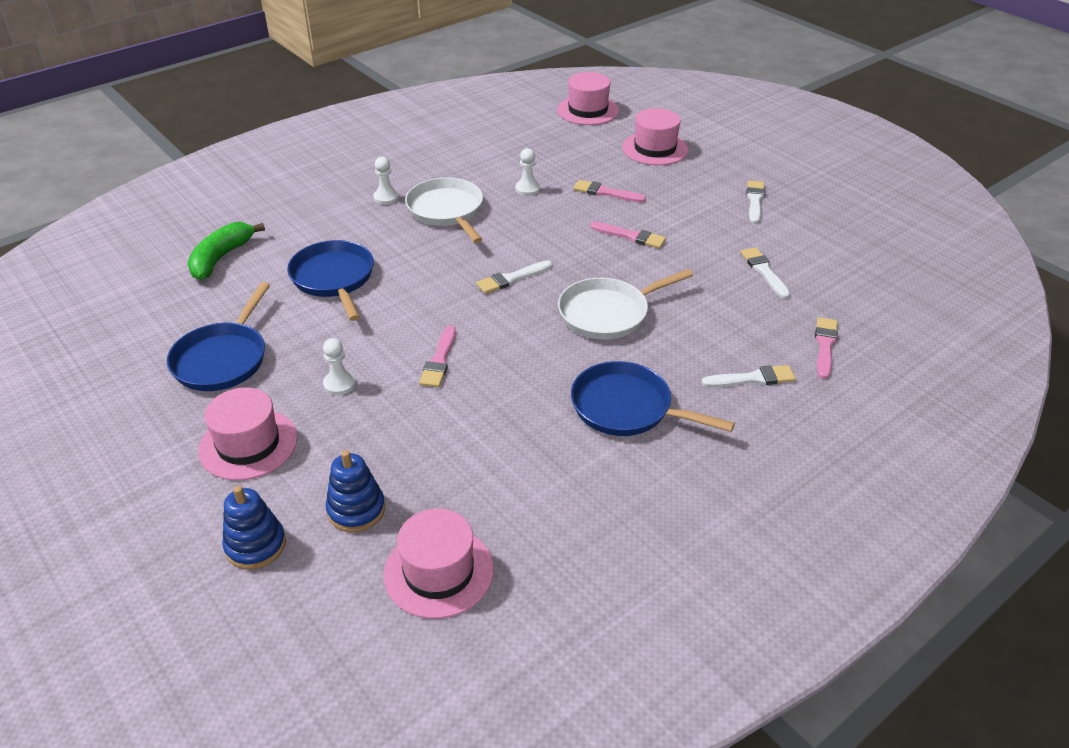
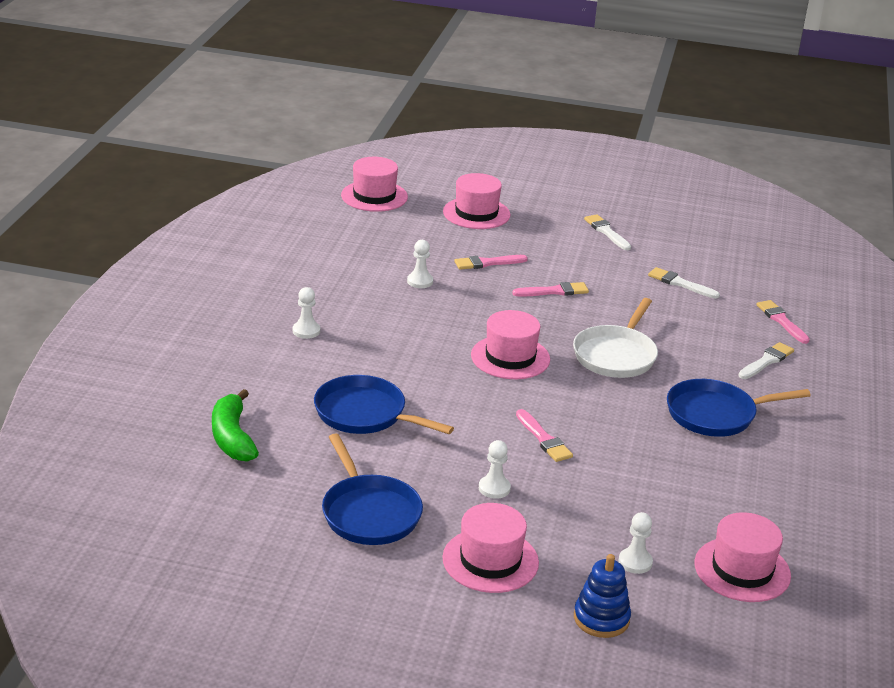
camera: 40 degrees left, 10 degrees down
blue stacking toy [326,450,385,532] -> white pawn [619,512,653,574]
white pan [405,178,483,243] -> none
white brush [476,260,552,294] -> pink hat [471,310,550,379]

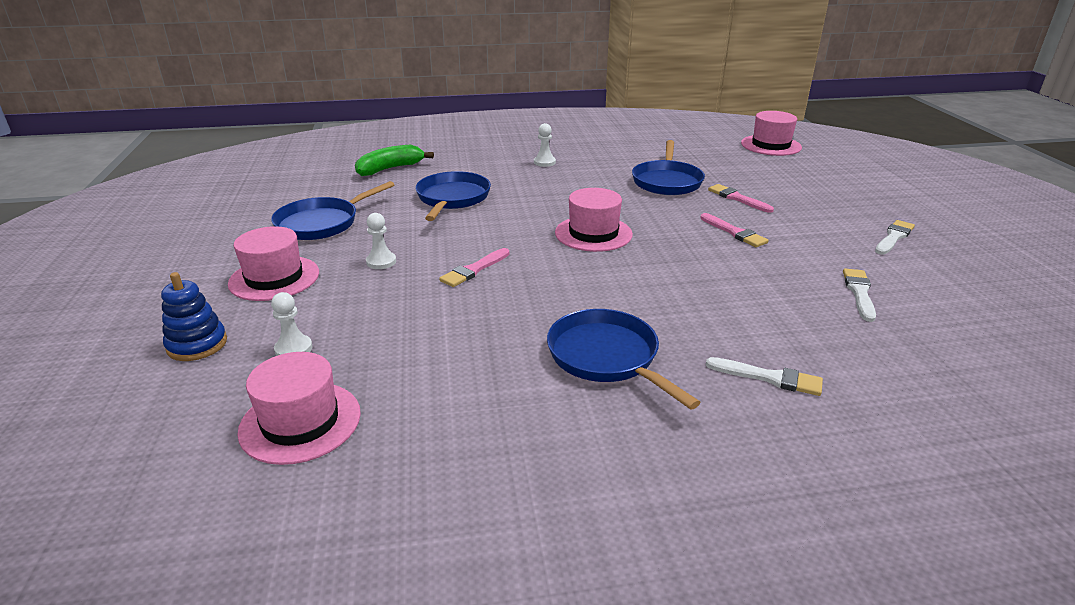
camera: 70 degrees right, 0 degrees up
white pawn [407,240,433,288] -> blue pan [632,140,705,195]
pink hat [443,173,510,229] -> none
white pan [573,298,658,378] -> none
pink brush [756,300,810,344] -> none

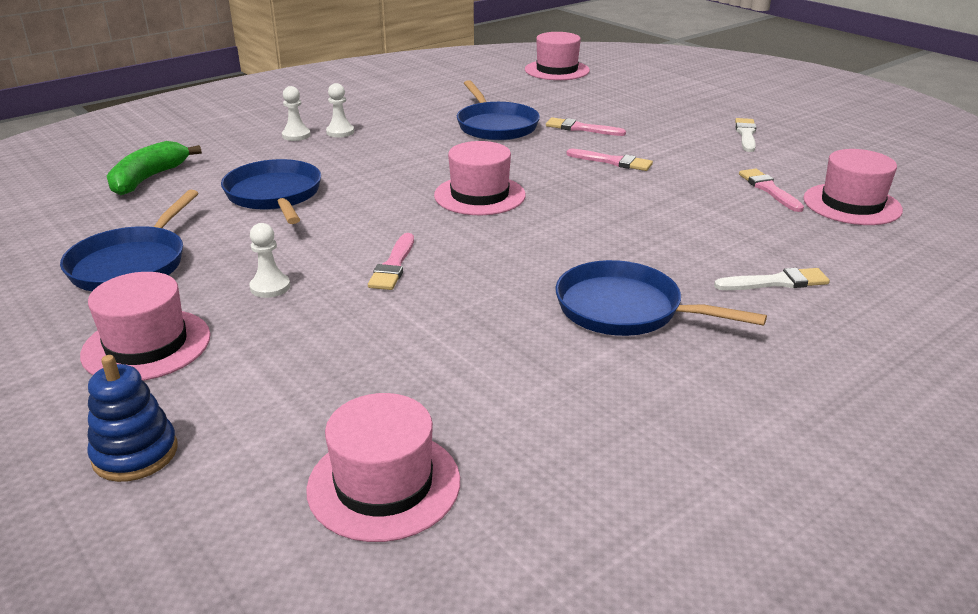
camera: 30 degrees left, 0 degrees up
white pawn [271,292,313,356] -> white pawn moved to [282,86,310,141]
white brush [843,268,876,322] -> pink brush [739,169,804,212]
none -> pink hat [803,149,903,225]

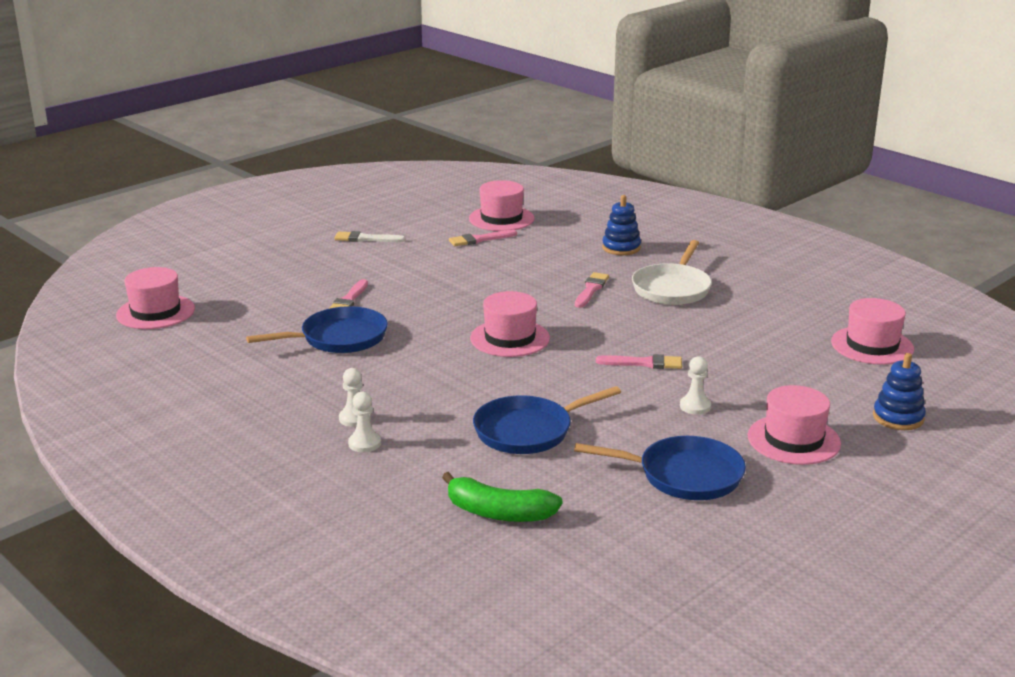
camera: 95 degrees left, 5 degrees down
blue pan [555,260,767,336] -> white pan [632,240,712,305]
pink brush [566,148,653,171] -> pink brush moved to [575,272,609,308]
white brush [714,268,830,290] -> blue stacking toy [602,195,641,255]

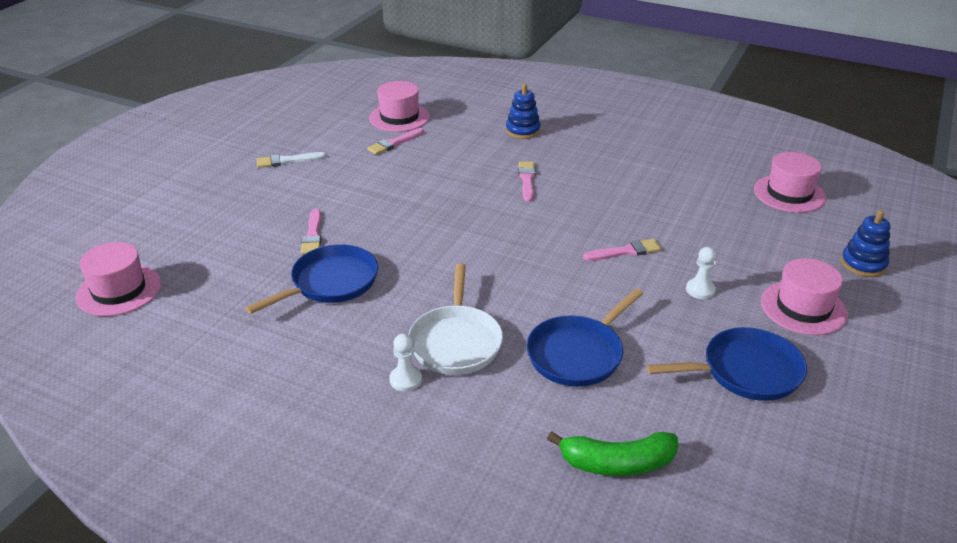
camera: 20 degrees left, 10 degrees up
white pawn [348,392,381,453] -> none
pink hat [470,291,550,357] -> none
white pan [632,240,712,305] -> white pan moved to [408,264,503,375]

